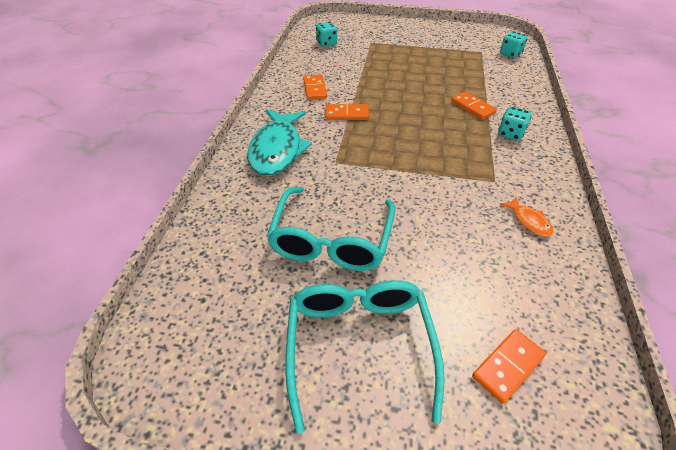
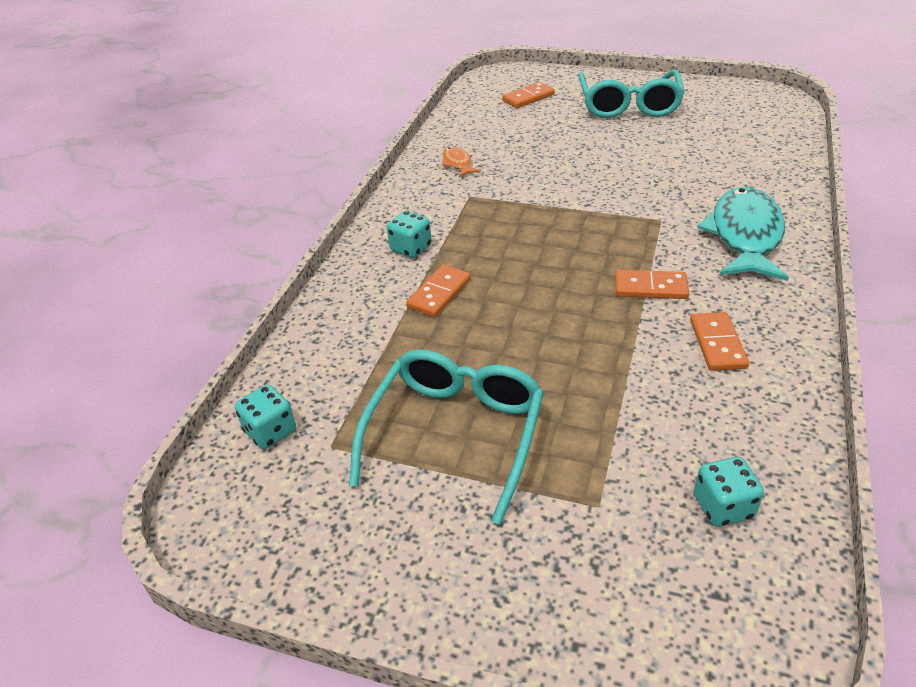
camera: 170 degrees left, 5 degrees down
turquoise glasses [267,187,395,271] -> turquoise glasses moved to [349,349,544,525]
orange domino [451,91,497,120] -> orange domino turned 60 degrees clockwise [406,265,471,317]

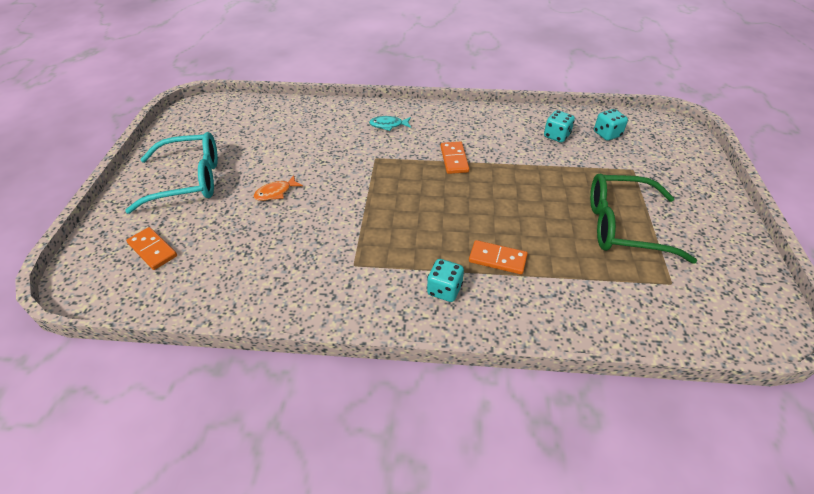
camera: 105 degrees left, 5 degrees up
turquoise dice [235,385,296,449] -> turquoise dice moved to [544,110,575,143]
turquoise glasses [349,349,544,525] -> green glasses [590,174,697,264]
orange fish [442,147,481,177] -> orange fish moved to [253,175,303,201]
orange domino [690,312,749,371] -> none
turquoise fish [697,187,789,281] -> turquoise fish [369,116,411,131], size x0.45

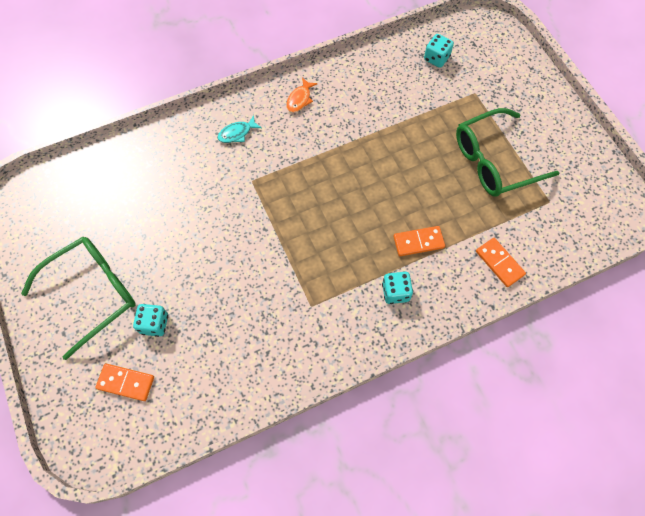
camera: 30 degrees left, 20 degrees up
turquoise glasses [125,132,218,214] -> green glasses [21,237,136,360]
orange fish [253,175,303,201] -> orange fish moved to [286,78,318,112]
orange domino [440,142,469,174] -> orange domino moved to [476,238,526,287]
turquoise dice [544,110,575,143] -> turquoise dice moved to [133,304,168,337]

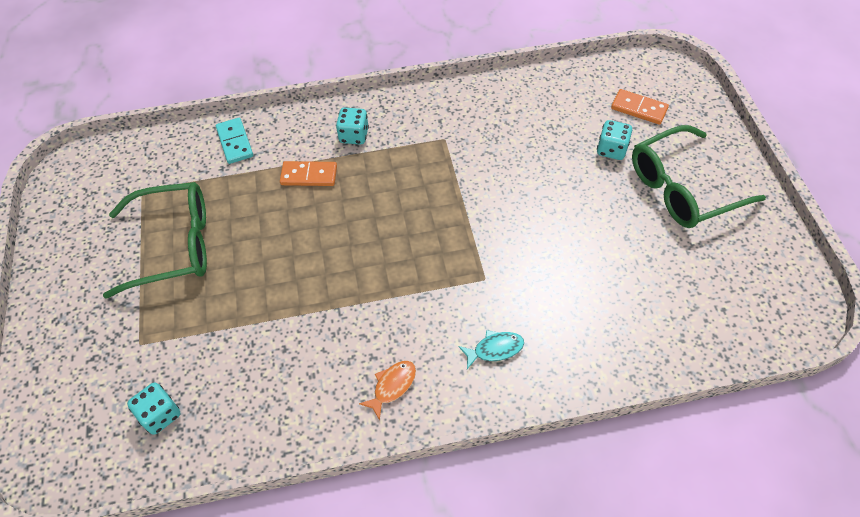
camera: 165 degrees left, 10 degrees down
orange domino [476,238,526,287] -> turquoise domino [216,118,253,164]

